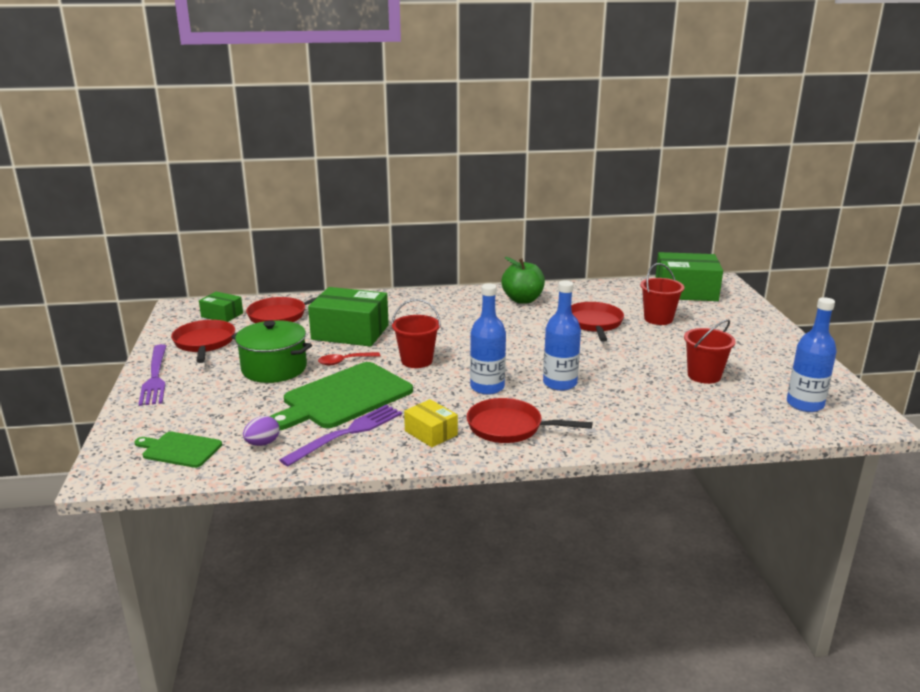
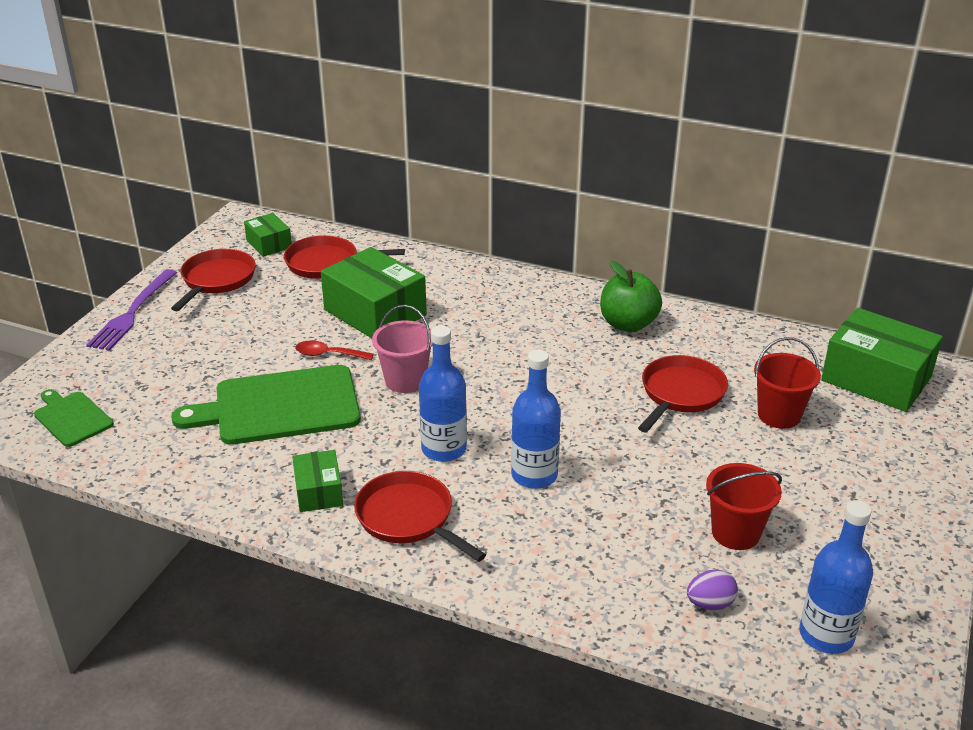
camera: 30 degrees right, 10 degrees up
green pot [231,320,312,383] -> none
purple egg [243,416,280,446] -> purple egg moved to [687,570,738,610]
purple fork [279,405,402,466] -> none
red bucket [391,299,441,368] -> pink bucket [372,305,433,393]
yellow box [404,399,458,447] -> green box [292,450,343,512]

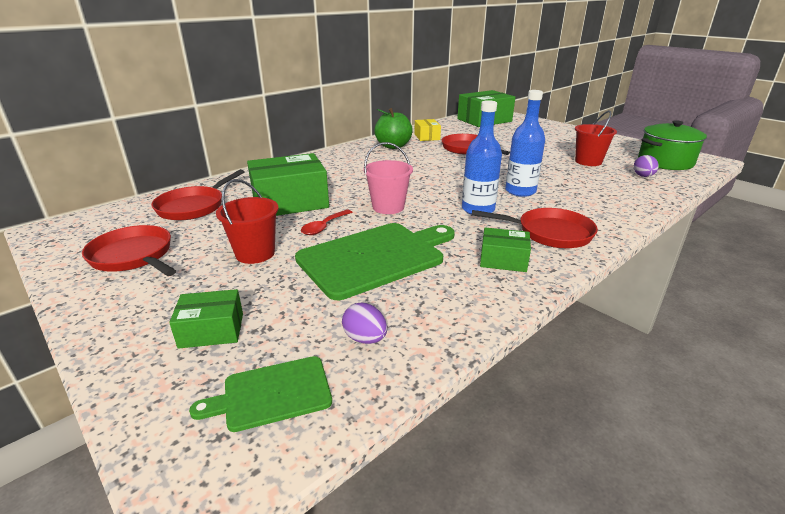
camera: 65 degrees left, 5 degrees down
purple fork [86,269,177,351] -> none
green cutting board [171,365,361,445] -> green cutting board turned 135 degrees counterclockwise [295,223,455,300]
green box [244,213,292,257] -> green box moved to [169,289,243,349]
red pan [354,471,486,562] -> red pan turned 150 degrees counterclockwise [472,208,598,248]
red bucket [754,337,821,429] -> red bucket moved to [216,179,279,264]
blue bottle [799,500,873,654] -> green pot [638,120,707,170]
none -> purple egg [342,303,387,344]
none -> yellow box [414,119,441,141]

